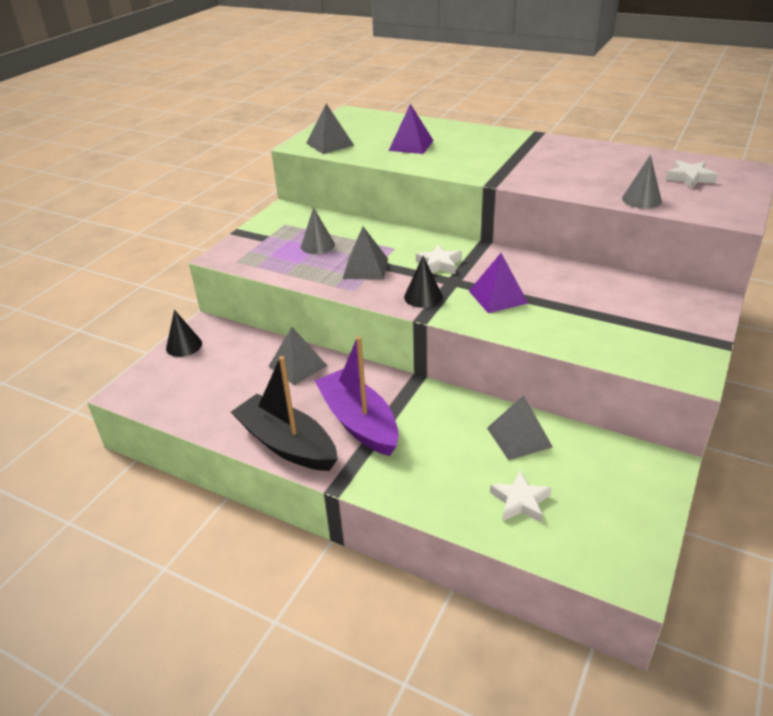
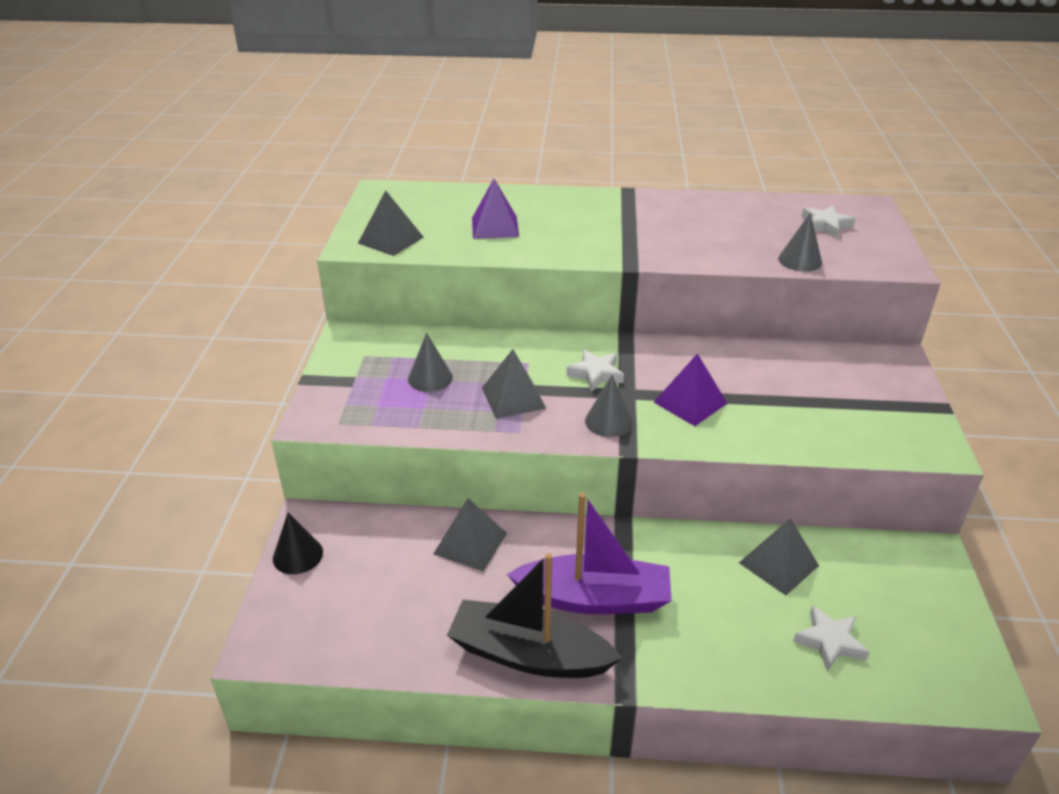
camera: 25 degrees left, 0 degrees up
purple boat [315,336,399,456] -> purple boat turned 150 degrees clockwise [507,493,672,614]
black cone [404,256,443,308] -> grey cone [585,375,633,437]

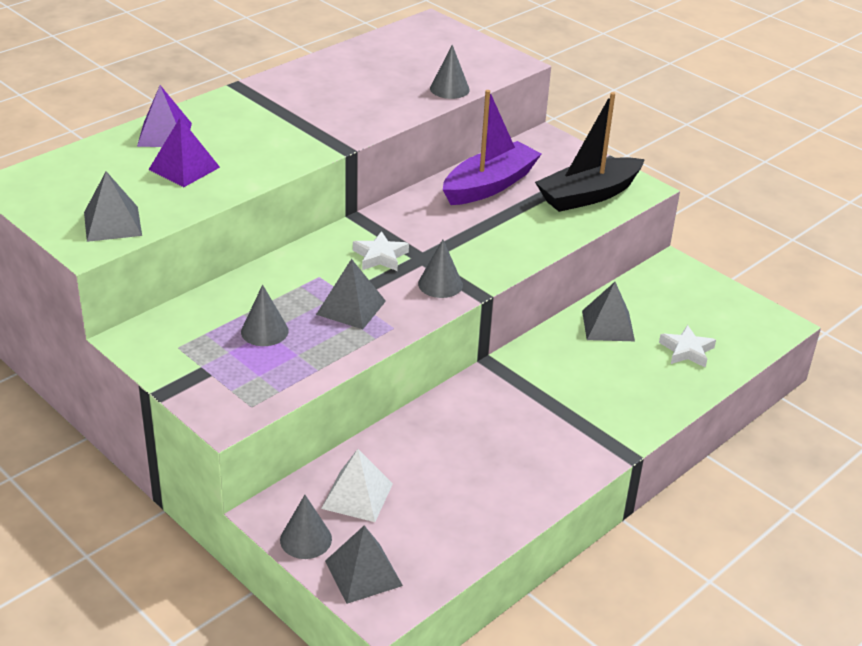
camera: 50 degrees left, 0 degrees up
black cone [273,513,323,574] -> grey cone [280,495,332,559]
grey pyramid [433,498,507,571] -> grey pyramid moved to [325,525,403,604]
black boat [447,553,622,678] -> black boat moved to [535,92,645,212]
purple boat [507,493,672,614] -> purple boat moved to [443,90,541,205]
purple pyramid [654,353,728,426] -> purple pyramid moved to [137,85,192,147]
white star [802,205,855,238] -> none
none -> white pyramid [321,449,393,522]

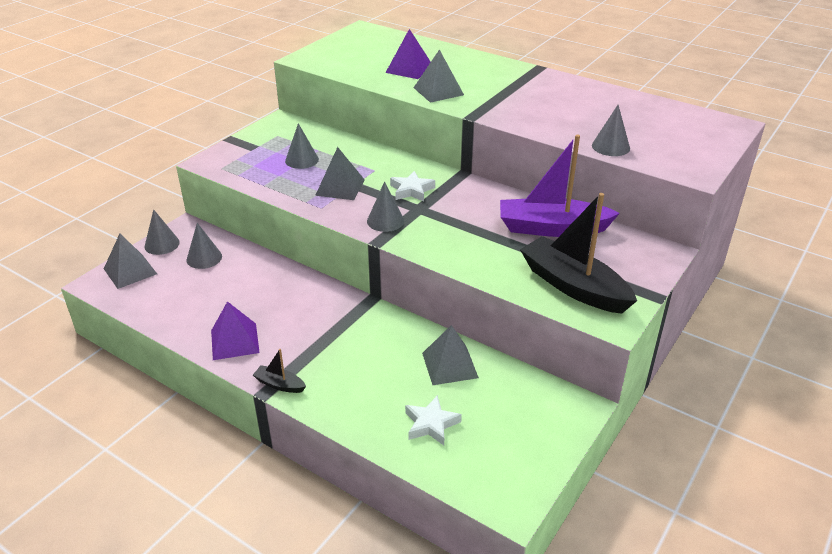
camera: 80 degrees right, 0 degrees up
grey pyramid [84,171,142,242] -> grey pyramid moved to [414,49,464,103]
purple pyramid [137,85,192,147] -> purple pyramid moved to [211,301,260,360]
white pyramid [321,449,393,522] -> grey cone [187,223,222,269]
purple boat [443,90,541,205] -> purple boat turned 150 degrees clockwise [500,134,620,237]
none -> black boat [253,349,306,393]

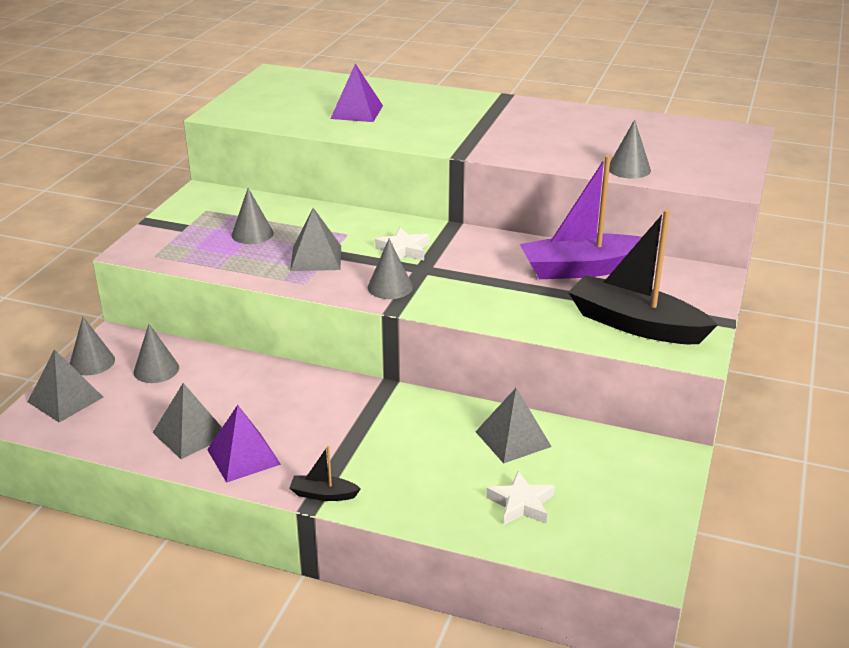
camera: 15 degrees left, 5 degrees down
grey pyramid [414,49,464,103] -> grey pyramid moved to [153,383,222,459]

